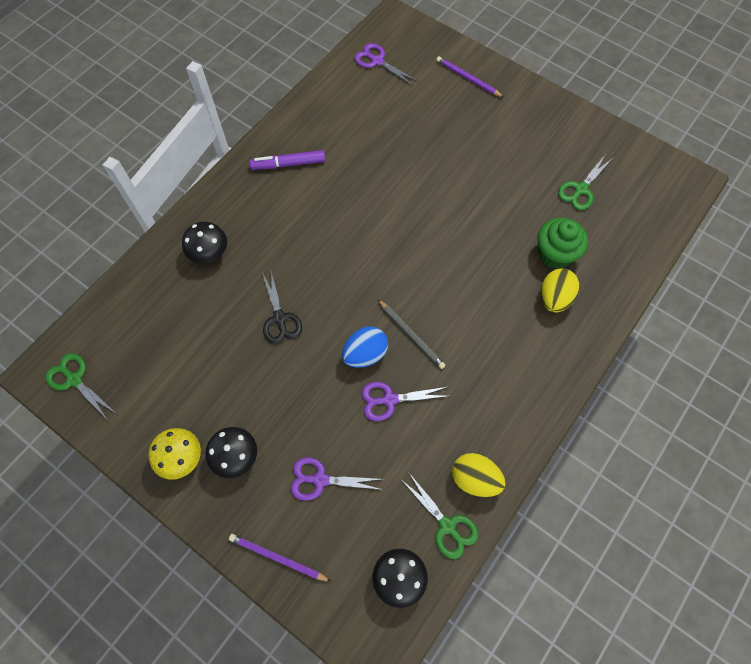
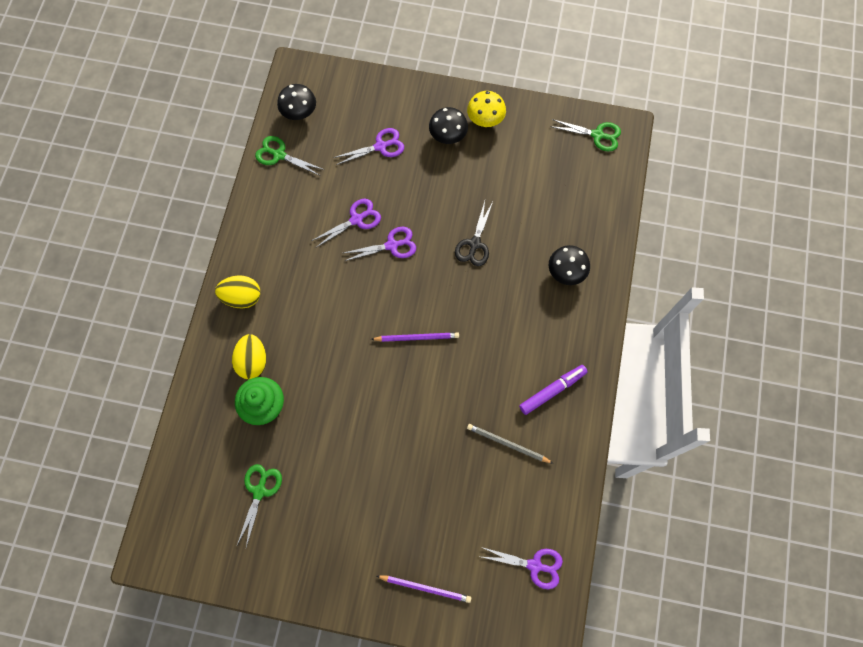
camera: 155 degrees right, 5 degrees up
purple pencil [229,534,331,582] -> purple pencil moved to [371,332,459,342]
black scissors [262,268,302,344] -> black scissors turned 120 degrees counterclockwise [455,201,493,266]
blue egg [342,326,388,368] -> purple scissors [344,227,416,261]
grey pencil [378,299,446,369] -> grey pencil moved to [467,424,554,464]
yellow egg [452,453,506,497] -> yellow egg moved to [215,275,260,308]

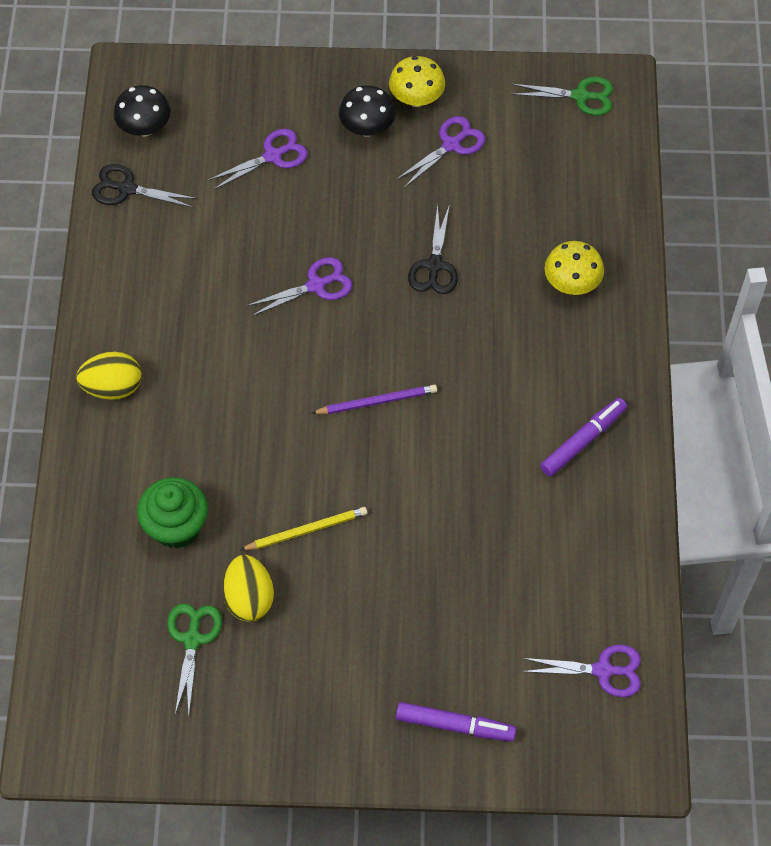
camera: 10 degrees left, 10 degrees down
yellow egg [232,334,267,379] -> yellow egg moved to [223,555,274,622]
green scissors [255,136,324,175] -> black scissors [92,164,197,208]
purple scissors [311,199,381,247] -> purple scissors moved to [396,116,485,188]
purple pencil [377,575,471,603] -> purple marker [396,702,517,742]
grey pencil [467,424,554,464] -> none
black mushroom [549,245,590,285] -> yellow mushroom [544,241,604,295]
none -> yellow pencil [240,507,368,550]

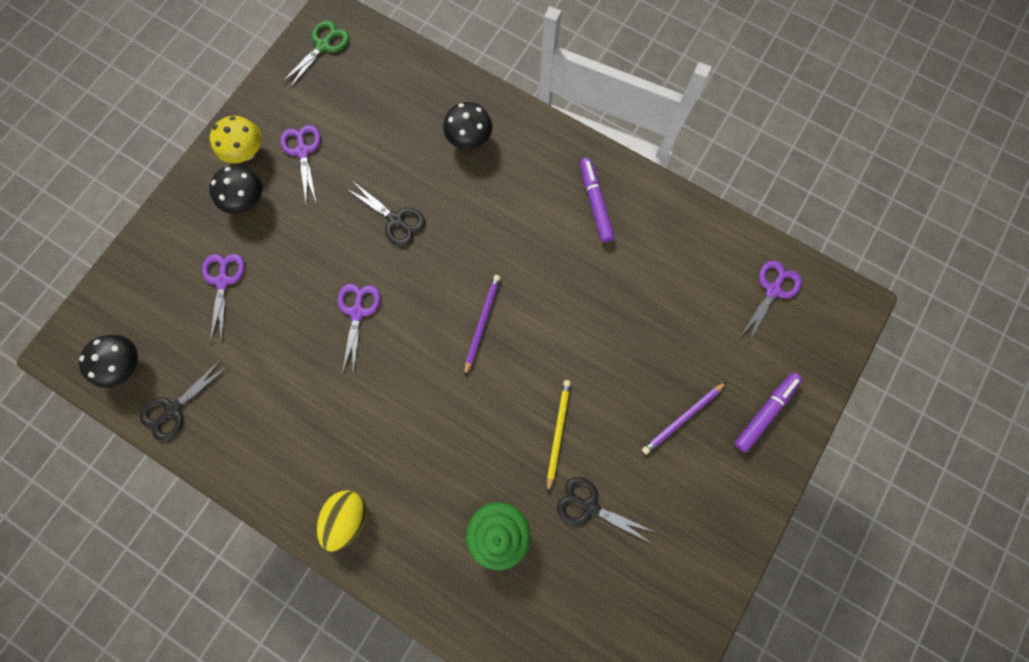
camera: 60 degrees left, 15 degrees up
green scissors [167,603,222,715] -> none
yellow egg [223,555,274,622] -> black scissors [557,477,654,543]
yellow mushroom [544,241,604,295] -> black mushroom [443,102,492,149]
none -> purple pencil [642,382,726,455]

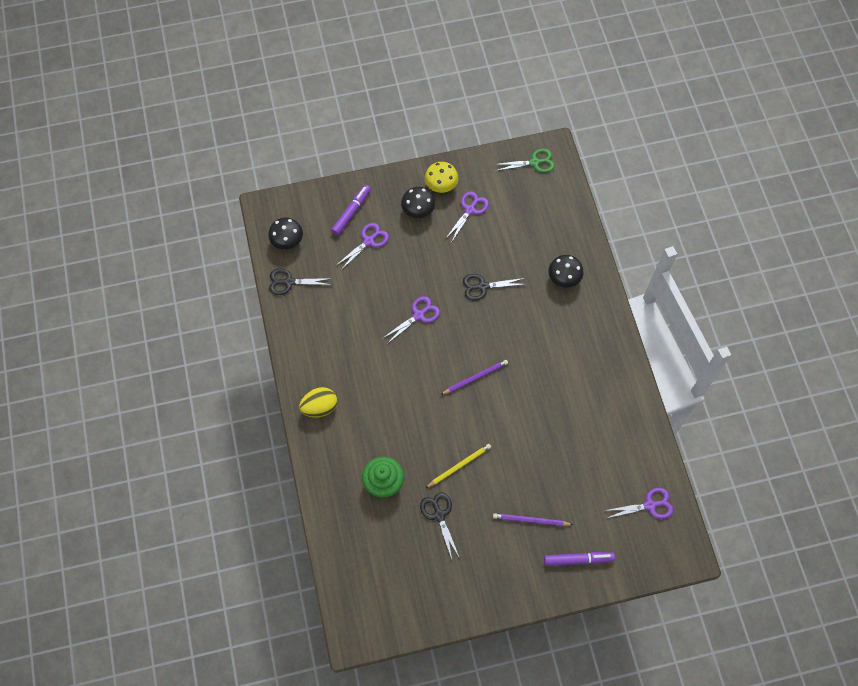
camera: 45 degrees right, 10 degrees down
black scissors [347,182,425,246] -> black scissors turned 90 degrees clockwise [463,274,526,301]
purple marker [580,158,615,242] -> purple marker moved to [331,185,371,235]

